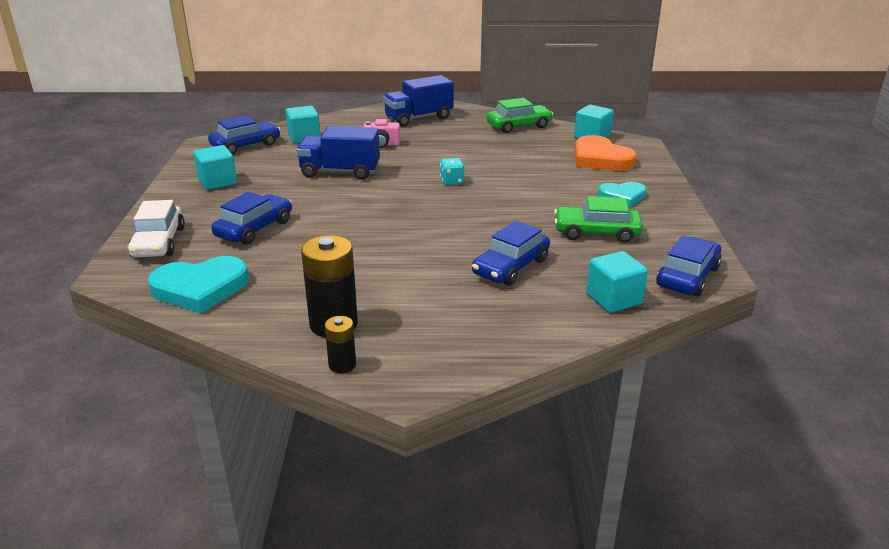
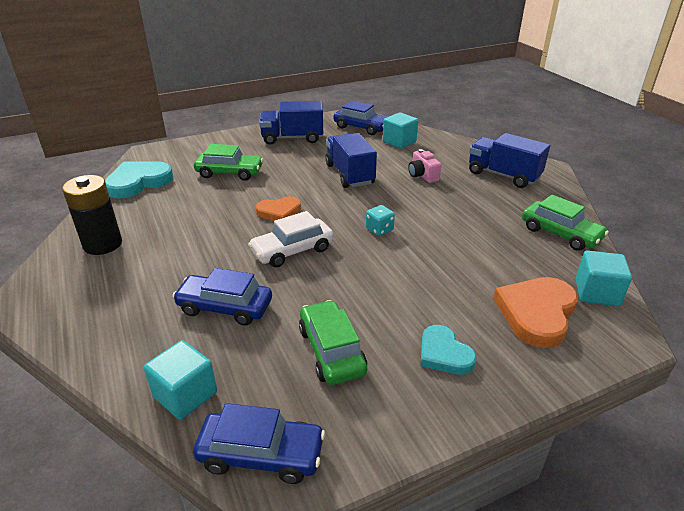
camera: 65 degrees right, 5 degrees up
white car [128,200,185,257] -> white car moved to [248,211,334,267]
turquoise heart [148,256,249,313] -> turquoise heart turned 90 degrees clockwise [105,161,173,199]
turquoise cube [194,145,237,190] -> blue truck [259,101,323,145]
blue car [211,192,292,245] -> green car [194,144,263,181]
black battery [325,316,356,373] -> none
none -> orange heart [256,196,301,221]

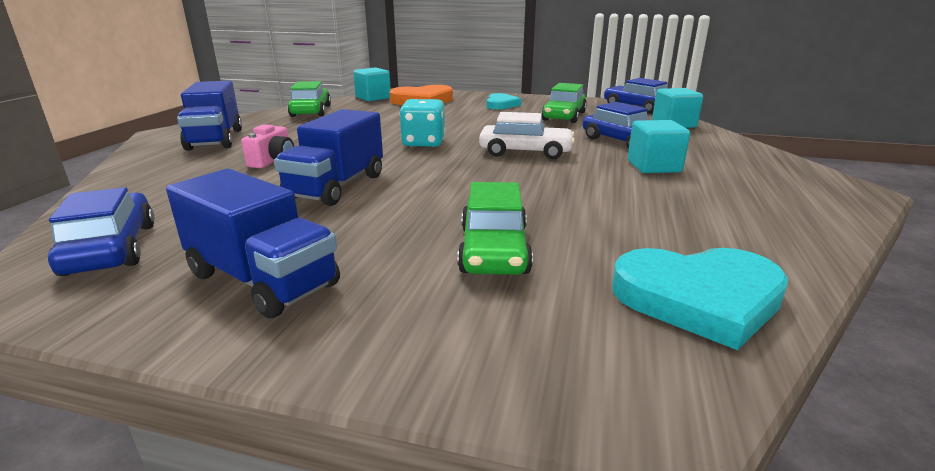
camera: 140 degrees left, 10 degrees down
black battery [62,175,122,255] -> none
green car [194,144,263,181] -> green car turned 135 degrees counterclockwise [457,182,533,275]
orange heart [256,196,301,221] -> none
turquoise dice [366,205,395,236] -> turquoise dice [400,99,445,147], size x1.61
turquoise cube [383,112,418,149] -> turquoise cube moved to [627,120,690,173]

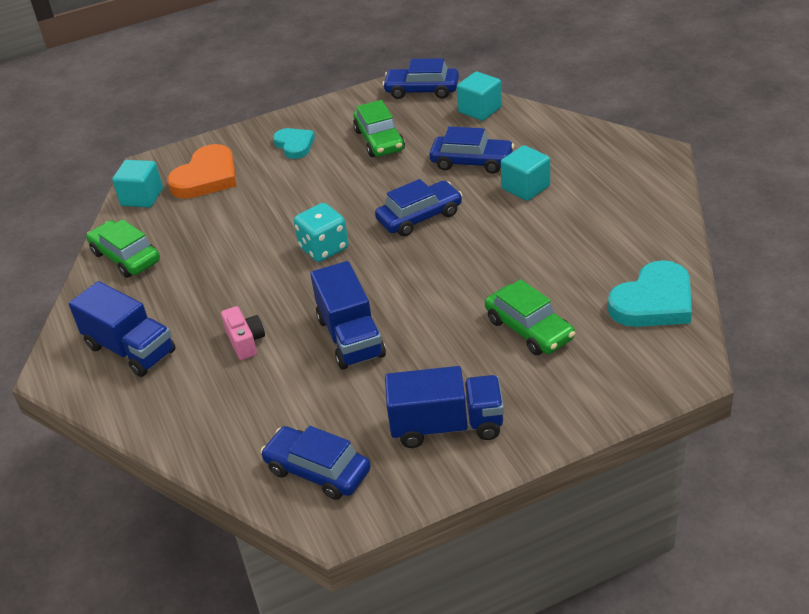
camera: 35 degrees left, 15 degrees up
white car [479,112,575,159] -> blue car [375,179,462,236]

